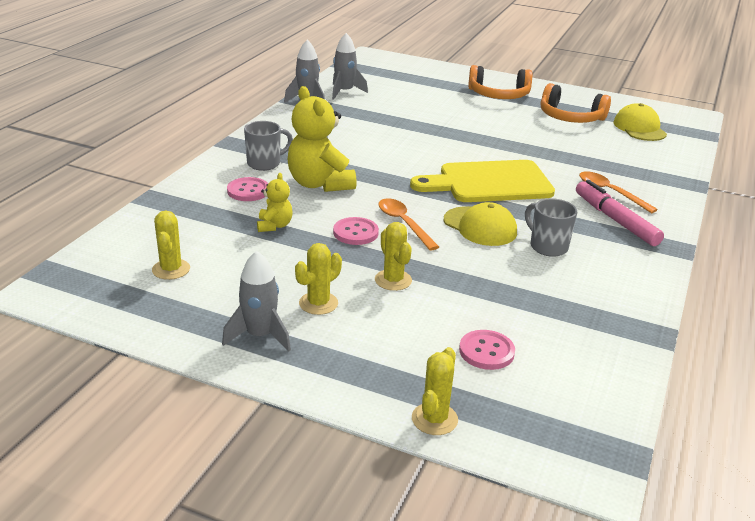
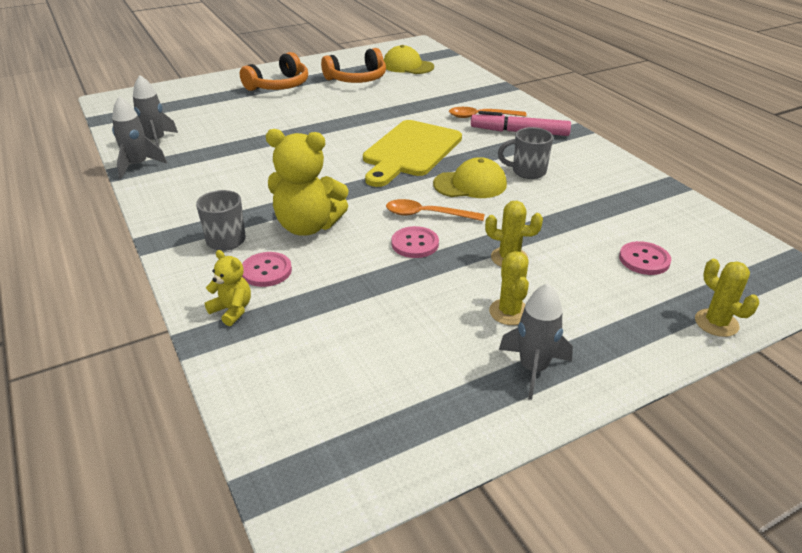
camera: 50 degrees left, 5 degrees up
yellow cactus [152,210,190,280] -> none
yellow teddy bear [257,173,293,232] -> yellow teddy bear moved to [205,250,251,326]

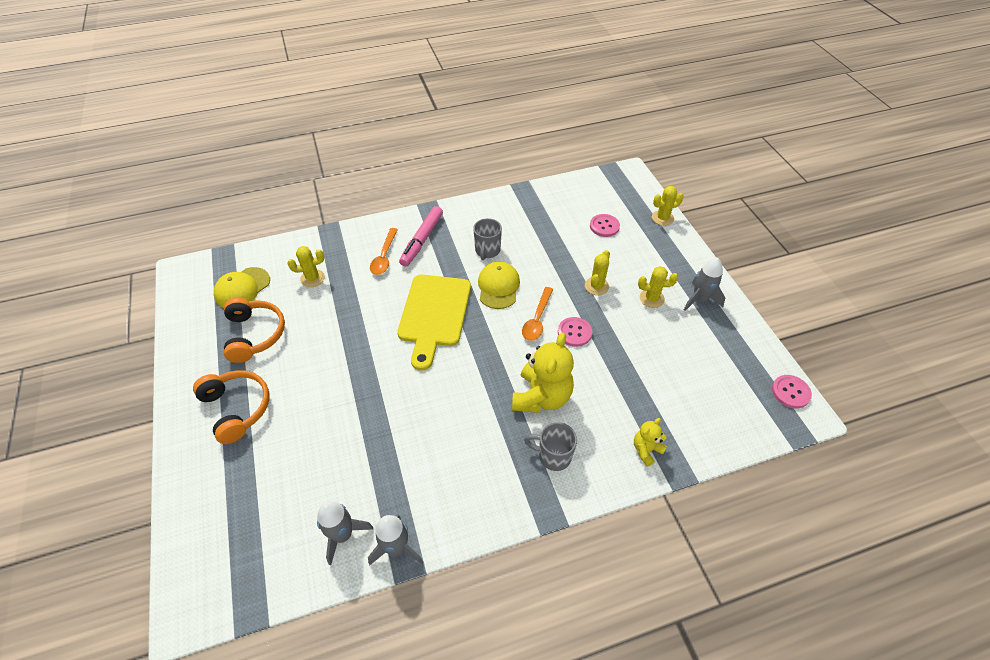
camera: 80 degrees left, 15 degrees up
pink button [242,252,292,287] -> pink button moved to [772,375,812,409]
yellow cutting board [363,120,462,187] -> yellow cutting board turned 60 degrees clockwise [397,275,471,371]
none -> yellow cactus [288,246,325,287]

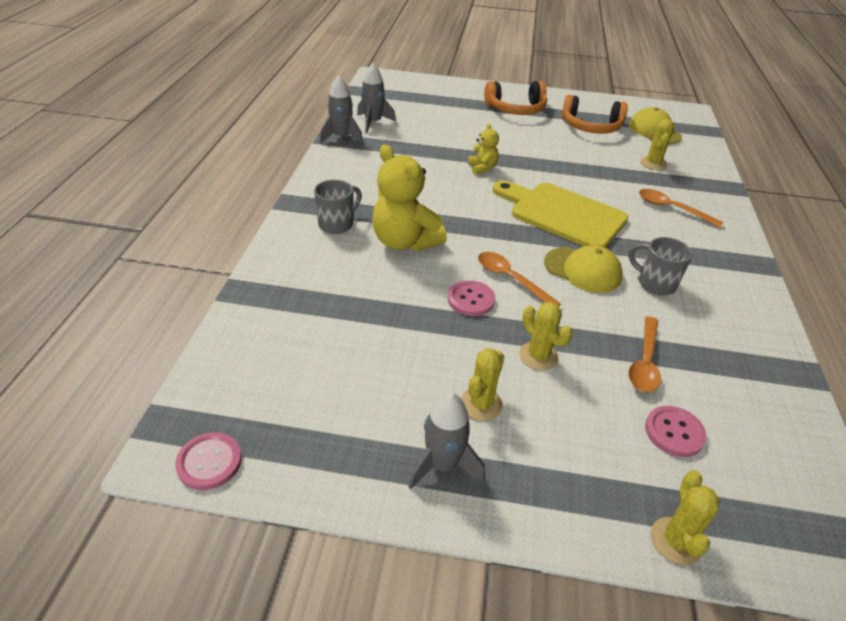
camera: 115 degrees right, 10 degrees down
pink marker [399,206,443,267] -> none
yellow teddy bear [634,418,667,467] -> yellow teddy bear moved to [468,123,499,175]
none -> orange spoon [629,317,661,392]

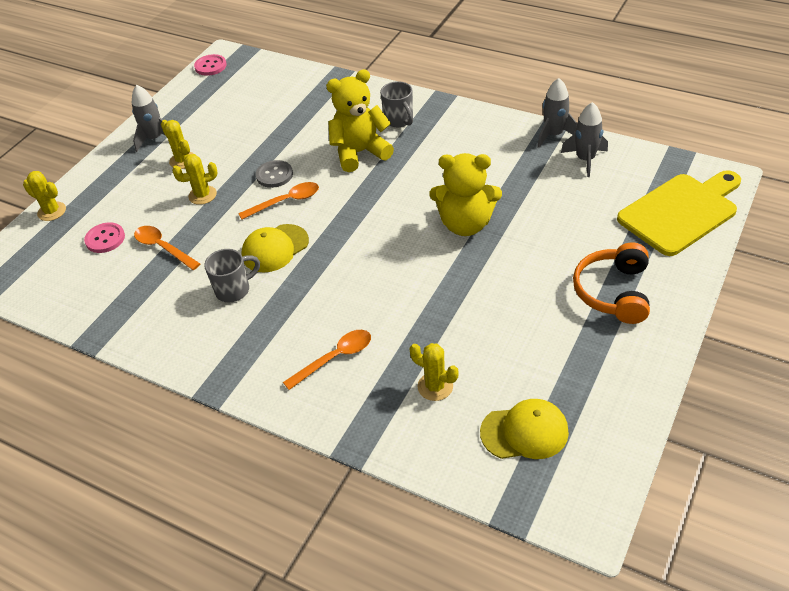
camera: 115 degrees right, 5 degrees up
pink button [448,280,495,316] -> grey button [256,160,293,188]
yellow teddy bear [468,123,499,175] -> yellow teddy bear [430,153,502,236], size x1.97
yellow cutting board [492,180,628,248] -> yellow cutting board moved to [617,170,741,256]
orange headphones [562,95,628,134] -> none

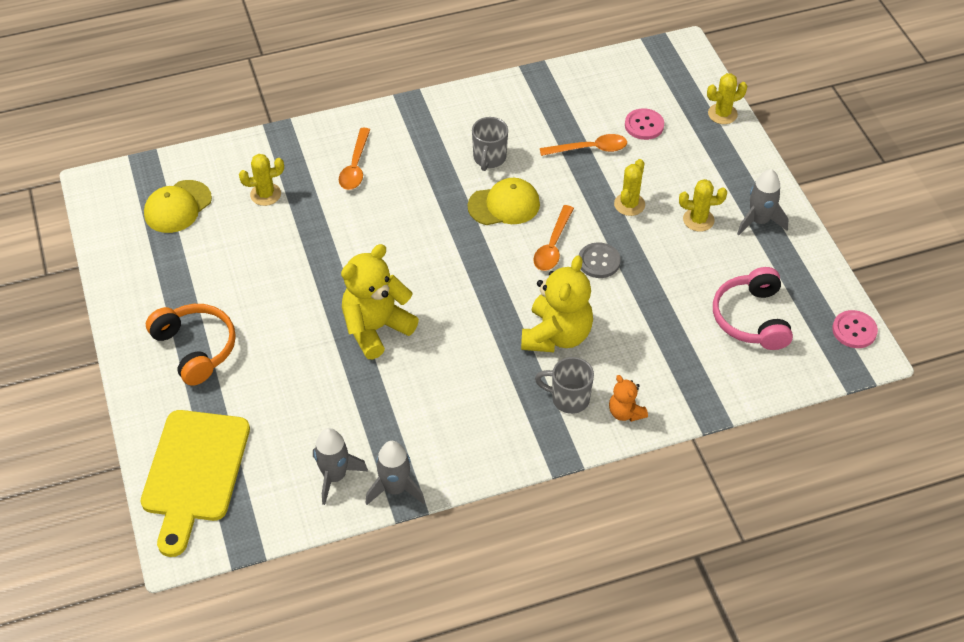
camera: 130 degrees right, 5 degrees up
yellow cap [241,224,309,272] -> yellow cap turned 75 degrees clockwise [468,178,540,225]
none -> orange teddy bear [609,375,648,422]
none -> pink headphones [713,267,793,350]

